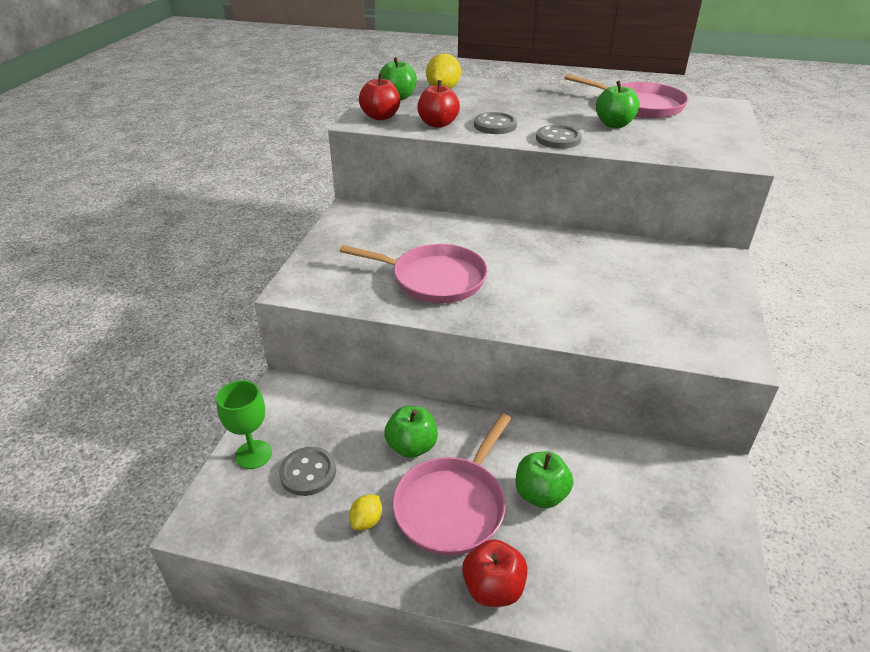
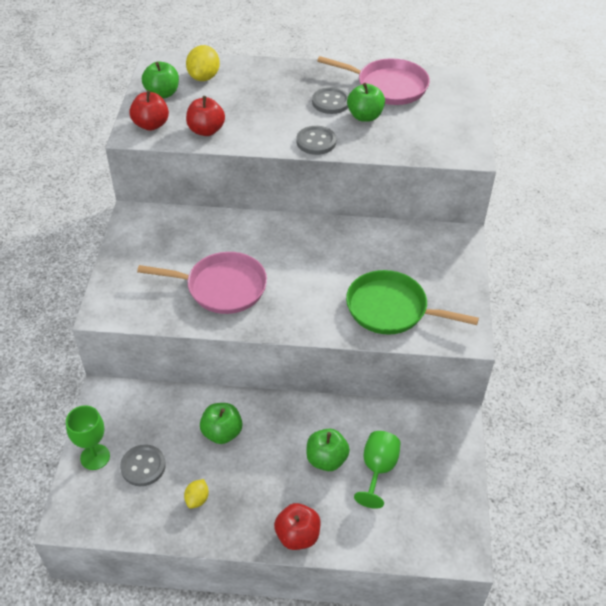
camera: 10 degrees left, 10 degrees up
pink pan [392,413,511,556] -> none
grey button [474,112,517,134] -> grey button moved to [312,87,349,114]
none -> green pan [346,270,479,335]
none -> green goblet [354,431,401,509]

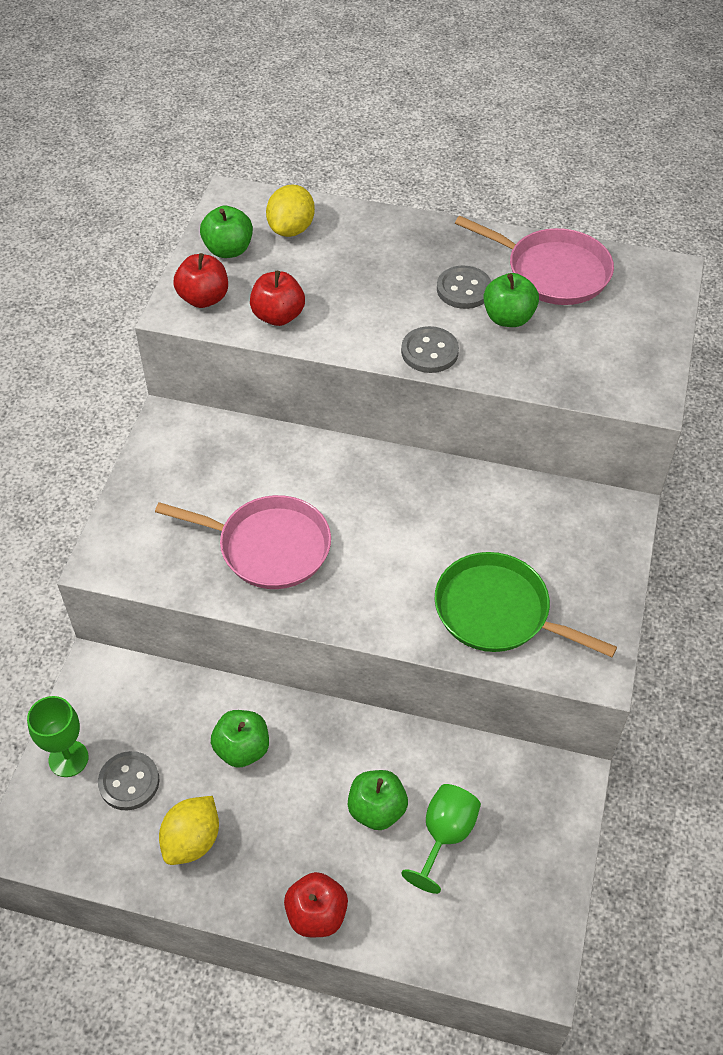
camera: 10 degrees right, 5 degrees up
yellow lemon [184,479,209,509] -> yellow lemon [159,796,219,865], size x1.73

